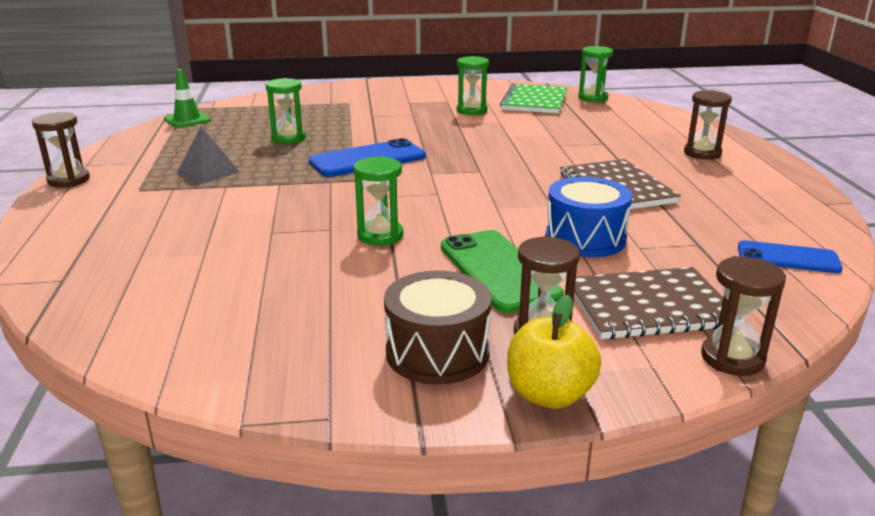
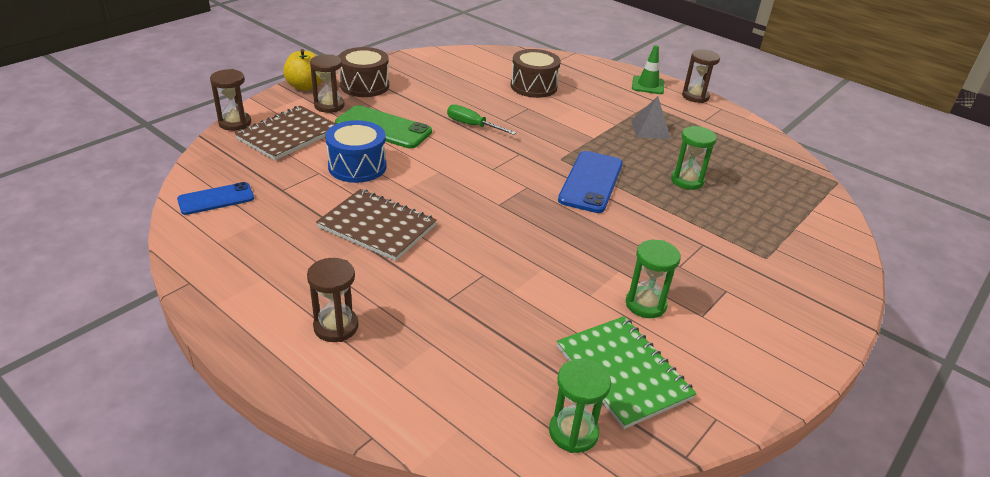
camera: 135 degrees right, 10 degrees up
green traffic cone [164,69,211,128] -> green traffic cone moved to [632,45,664,94]
green hourglass [353,156,403,246] -> green screwdriver [447,104,516,135]
none -> brown drum [511,49,561,98]

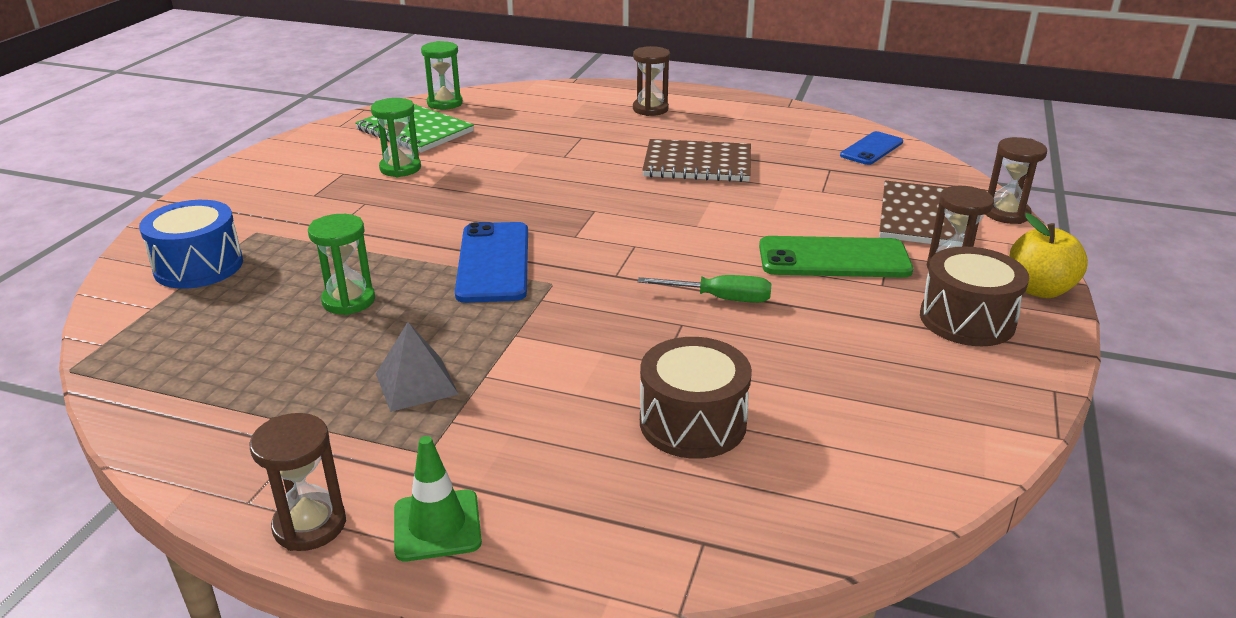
camera: 160 degrees right, 5 degrees down
blue drum [325,120,387,183] -> blue drum moved to [139,200,243,289]

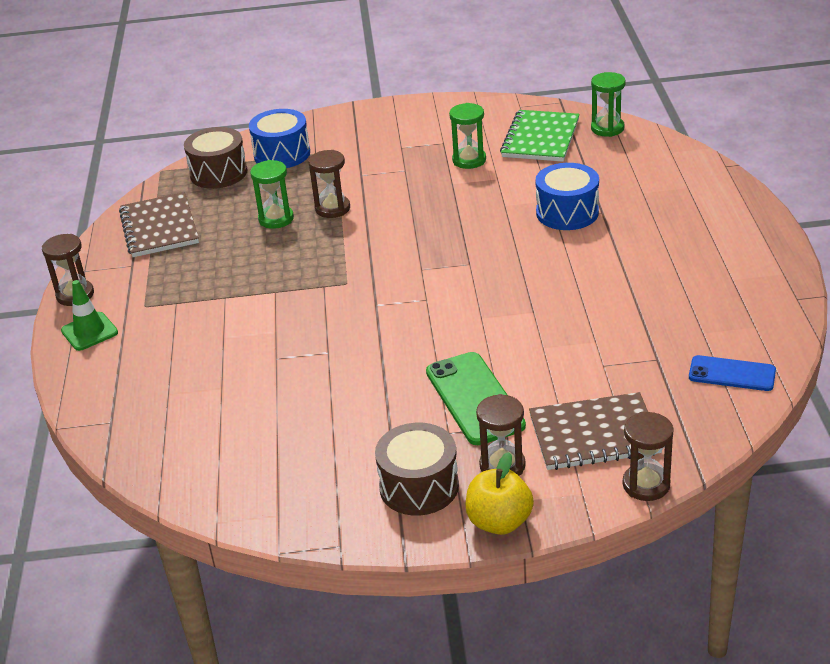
camera: 70 degrees right, 5 degrees up
grey pyramid [376,322,459,412] -> none
blue phone [455,222,528,303] -> none
brown hourglass [633,46,670,116] -> brown hourglass moved to [309,150,350,218]
green screwdriver [638,275,772,303] -> none
brown drum [640,337,752,459] -> brown drum moved to [184,127,248,189]
brown notebook [642,139,751,182] -> brown notebook moved to [119,192,199,257]
none -> blue drum [535,163,599,230]

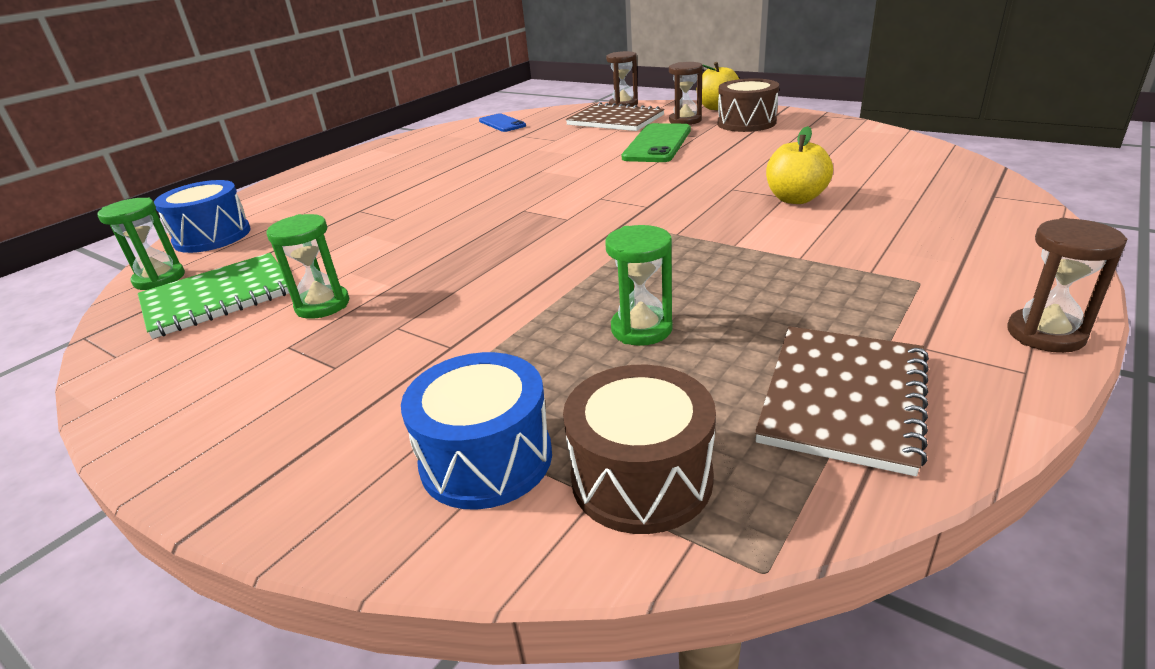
camera: 140 degrees left, 5 degrees down
green traffic cone [61,280,118,351] -> none
brown hourglass [309,150,350,218] -> none
blue drum [535,163,599,230] -> blue drum moved to [154,180,251,253]
none -> yellow apple [766,126,833,204]

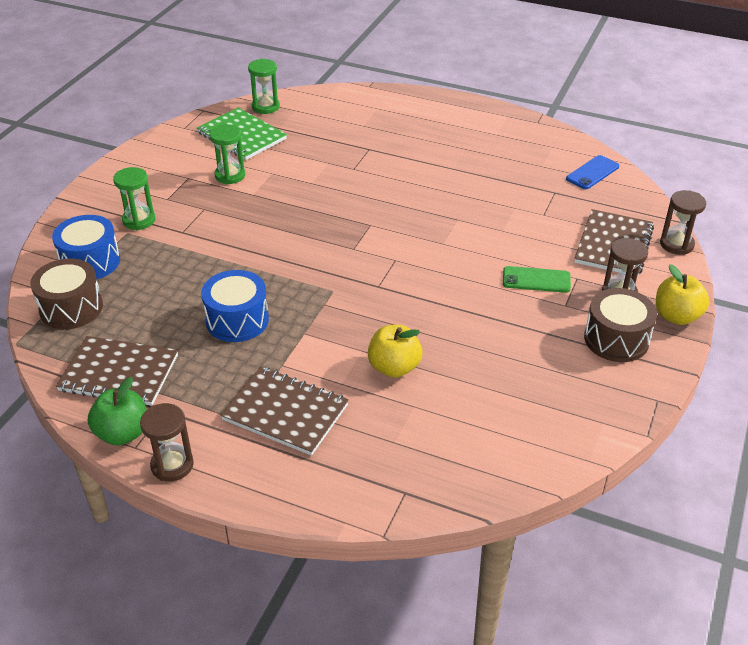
camera: 75 degrees right, 10 degrees up
blue drum [154,180,251,253] -> blue drum moved to [201,270,269,342]
green hourglass [605,225,672,346] -> green hourglass moved to [113,167,155,230]
green phone [622,123,691,162] -> green phone [503,266,571,293], size x0.64
none -> green apple [88,377,147,445]
none -> brown notebook [221,367,349,456]

